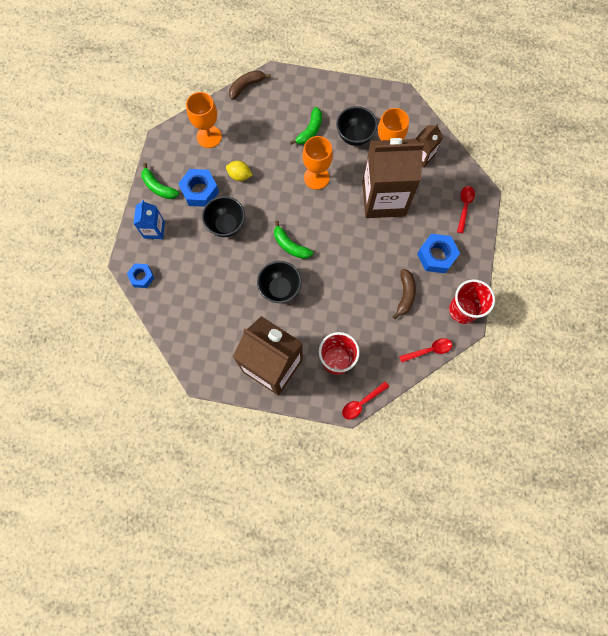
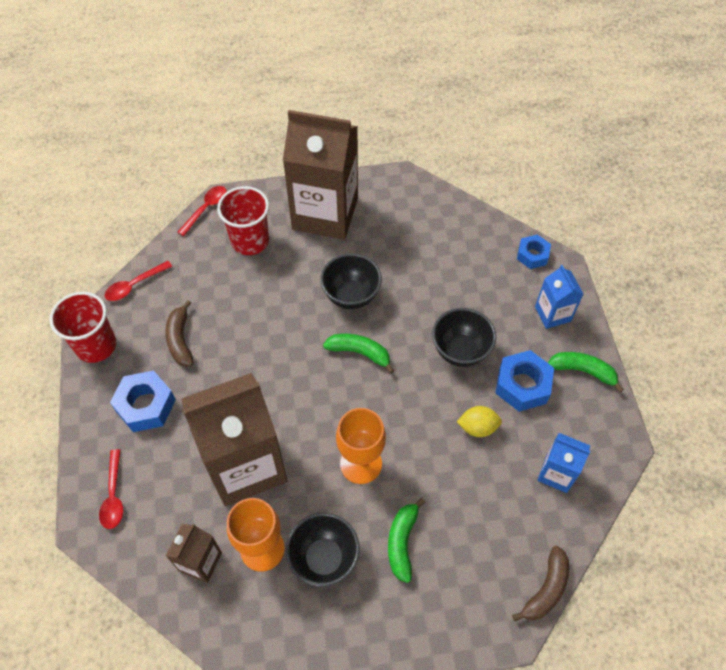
camera: 160 degrees right, 15 degrees down
orange goblet [186,92,222,148] -> blue carton [537,433,590,493]

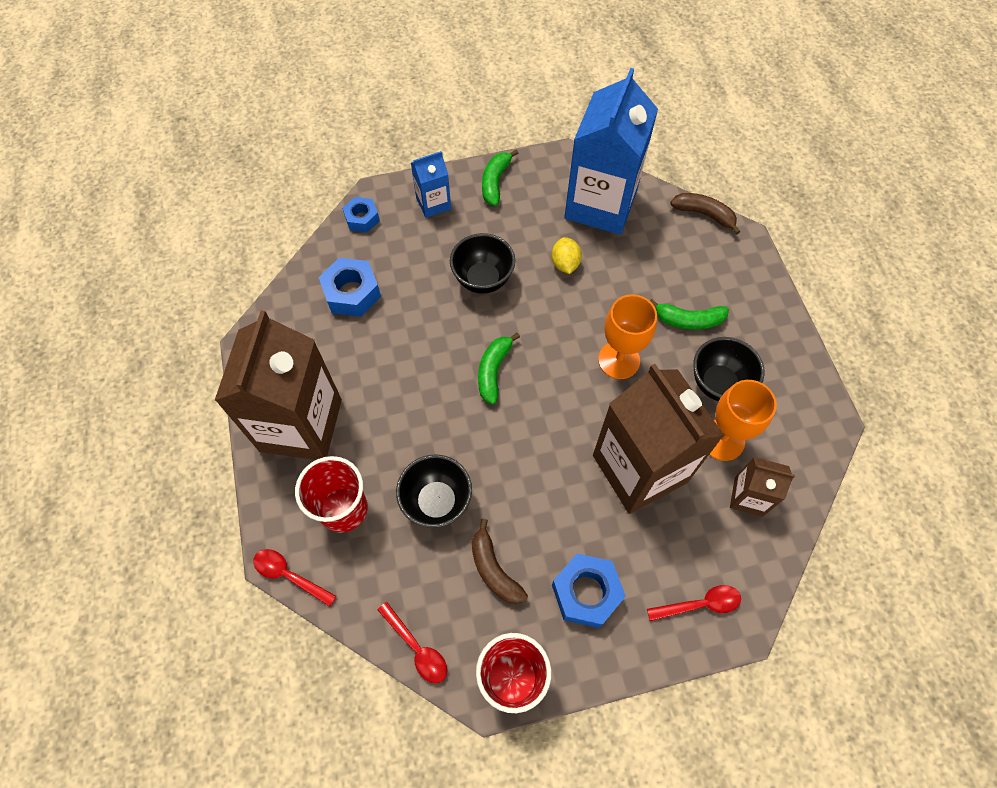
camera: 95 degrees left, 5 degrees up
brown banana [165,300,194,367] -> brown banana turned 75 degrees clockwise [472,519,528,604]
black bowl [320,253,382,309] -> black bowl moved to [396,454,472,528]
blue nut [496,350,554,412] -> blue nut moved to [318,258,381,317]
blue carton [537,433,590,493] -> blue carton [564,68,658,235], size x2.13

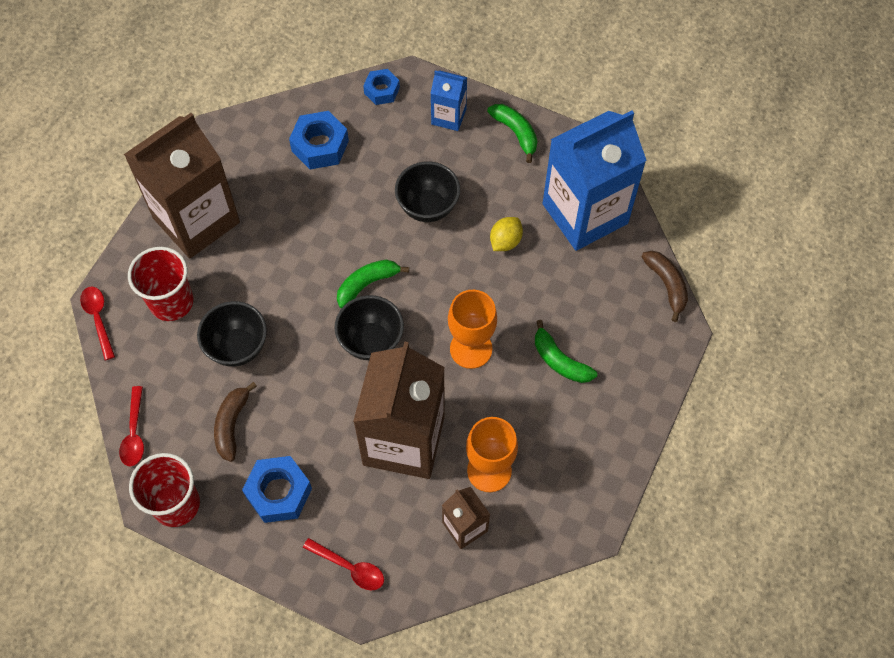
camera: 40 degrees right, 0 degrees up
green banana [482,150,519,206] -> green banana turned 90 degrees clockwise [487,104,537,163]
black bowl [693,337,765,401] -> black bowl moved to [335,295,404,360]

